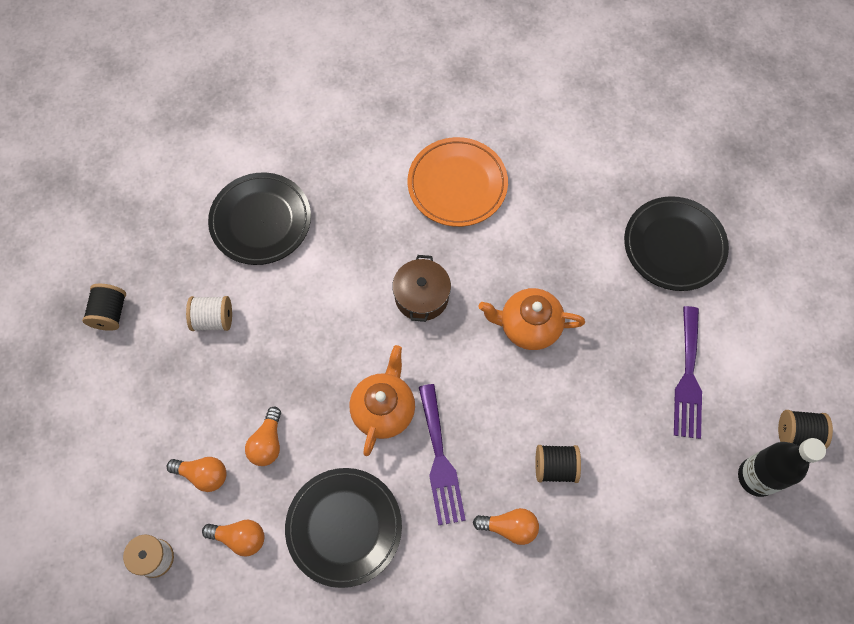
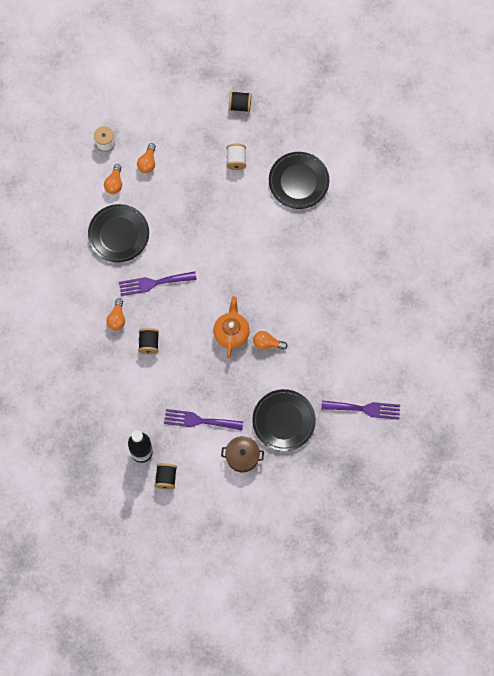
camera: 90 degrees right, 5 degrees up
orange light bulb [245,407,281,466] -> orange light bulb moved to [253,331,288,350]
orange teapot [350,345,415,456] -> none
brown pot [392,255,451,322] -> brown pot moved to [221,436,264,472]
orange plate [408,137,508,227] -> none
none -> purple fork [321,401,400,420]

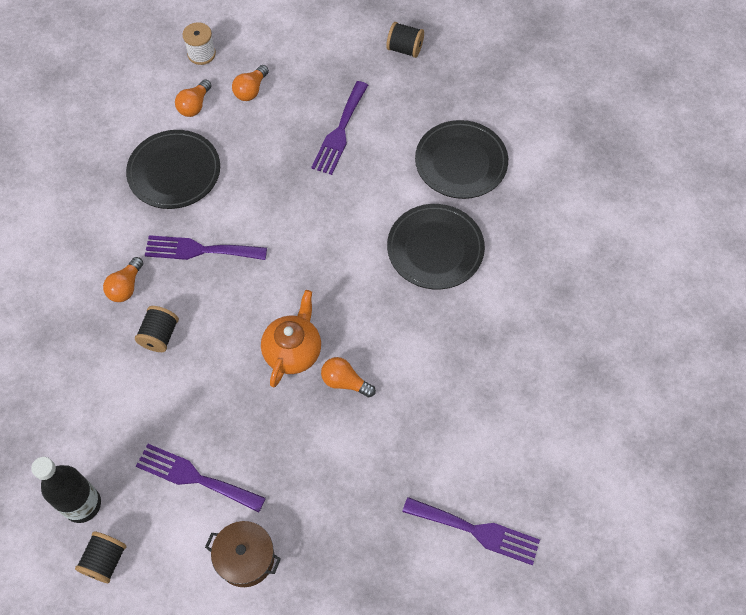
camera: 15 degrees right, 10 degrees down
white spool [226,143,246,170] -> none
black plate [252,389,316,451] -> black plate moved to [387,204,485,289]
none -> purple fork [311,81,368,175]

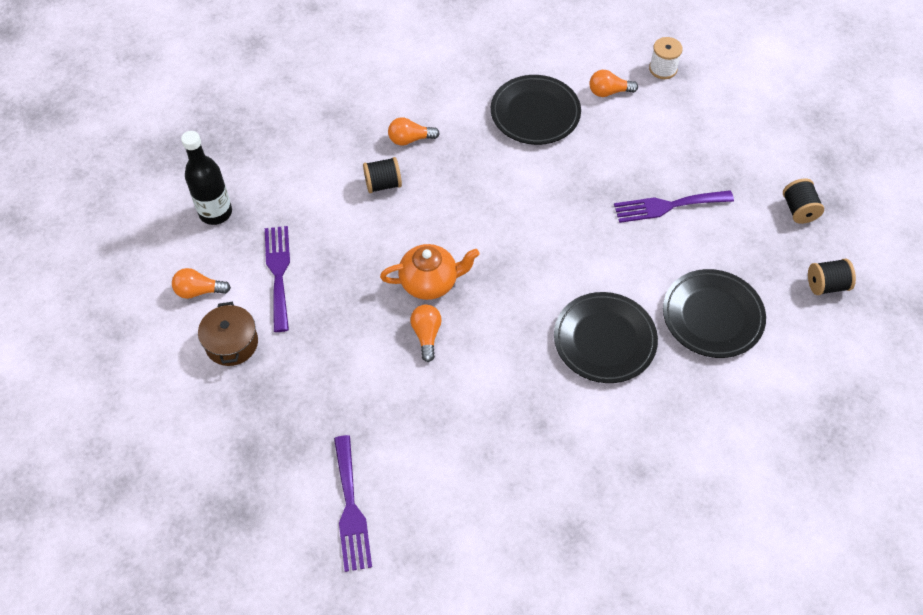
camera: 60 degrees right, 5 degrees down
black spool [75,531,126,583] -> black spool moved to [808,258,856,295]
purple fork [145,235,267,260] -> none
orange light bulb [232,65,269,101] -> orange light bulb moved to [172,268,231,299]

